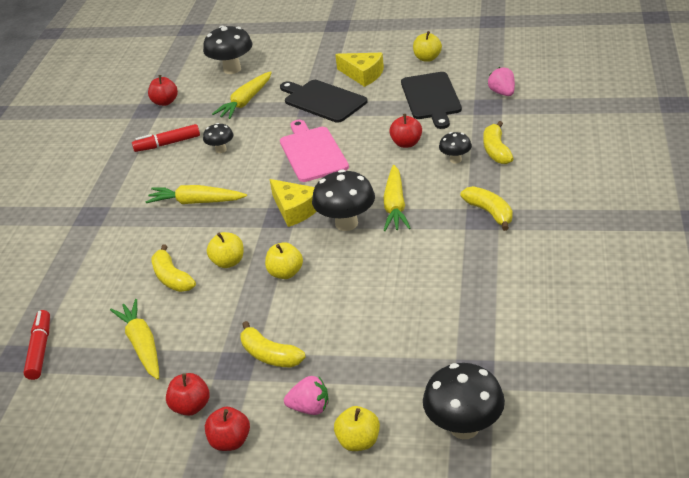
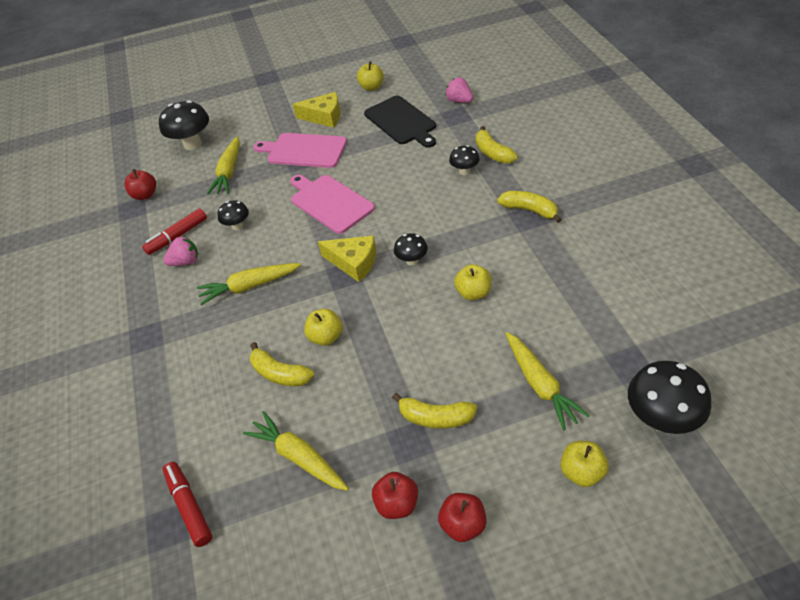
camera: 25 degrees left, 10 degrees up
yellow apple [265,242,303,279] -> yellow apple moved to [454,264,491,300]
black cutting board [280,80,368,123] -> pink cutting board [253,133,347,168]
pink strawberry [284,376,328,415] -> pink strawberry moved to [163,236,198,266]
black mushroom [312,169,375,231] -> black mushroom [394,233,428,266], size x0.55
yellow carrot [383,165,411,231] -> yellow carrot moved to [505,332,590,430]
red apple [389,114,422,148] -> none

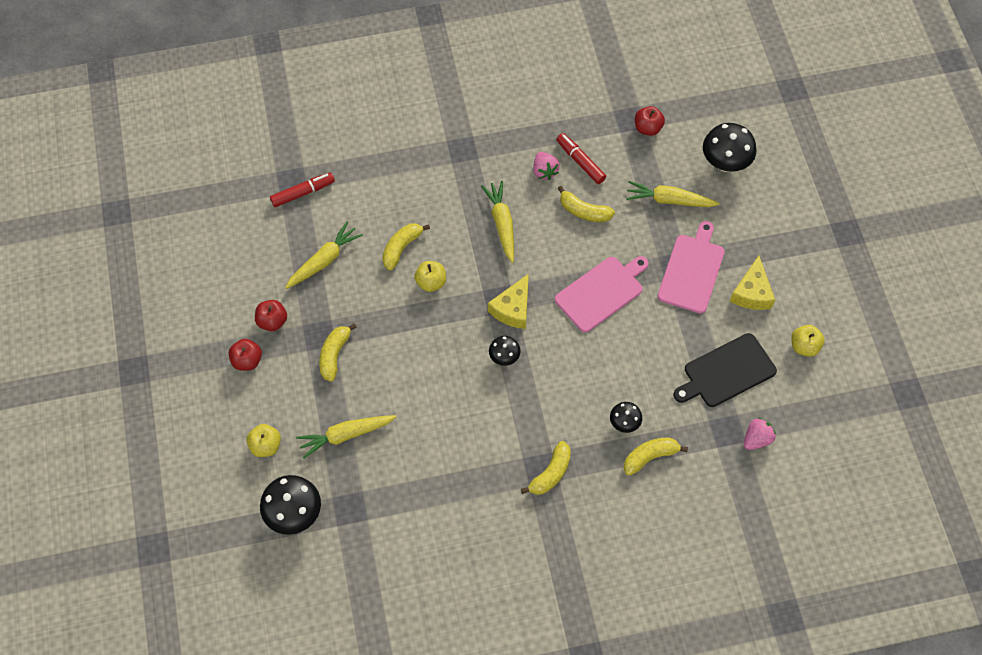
camera: 90 degrees right, 15 degrees up
black mushroom [217,200,249,230] -> yellow banana [558,186,615,222]
yellow apple [454,264,491,300] -> none

